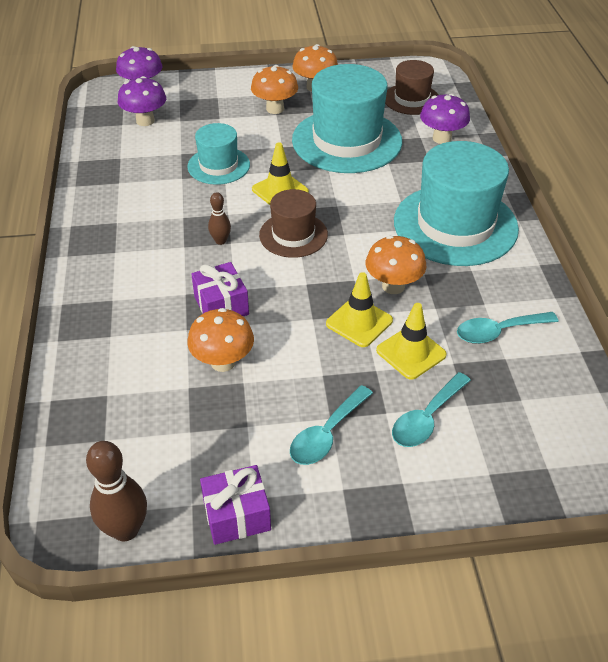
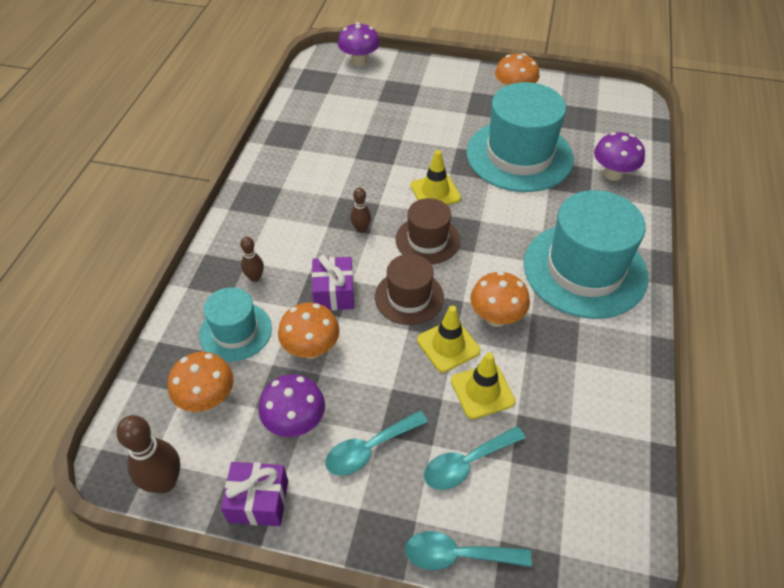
camera: 20 degrees right, 5 degrees up
purple mushroom [118,76,166,126] -> purple mushroom moved to [258,374,325,437]
turquoise hat [187,123,250,185] -> turquoise hat moved to [199,287,272,362]
orange mushroom [251,65,298,114] -> orange mushroom moved to [168,352,234,412]
brown hat [385,60,438,115] -> brown hat moved to [375,254,444,325]
turquoise spoon [457,312,559,344] -> turquoise spoon moved to [405,531,532,570]
none -> brown bowling pin [240,237,264,282]

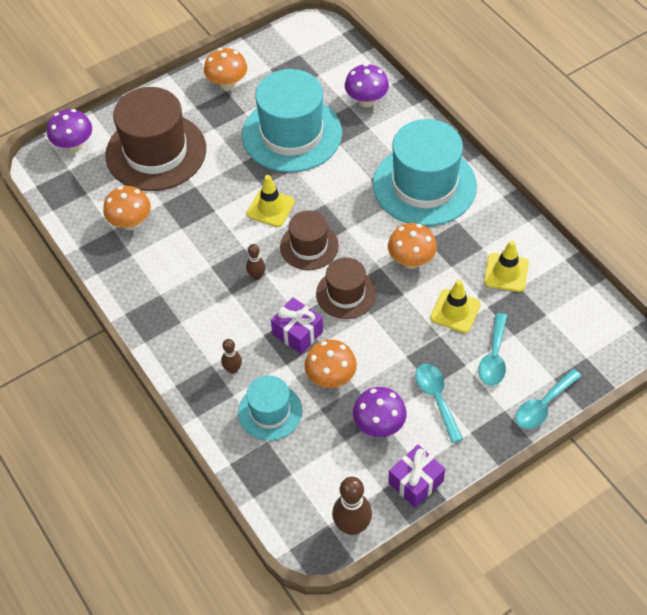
camera: 45 degrees left, 5 degrees up
orange mushroom [168,352,234,412] -> orange mushroom moved to [103,186,151,231]
turquoise spoon [325,411,428,476] -> turquoise spoon turned 150 degrees clockwise [415,364,463,443]
yellow traffic cone [417,305,481,373] -> yellow traffic cone moved to [484,240,529,292]
none -> brown hat [105,87,206,191]

